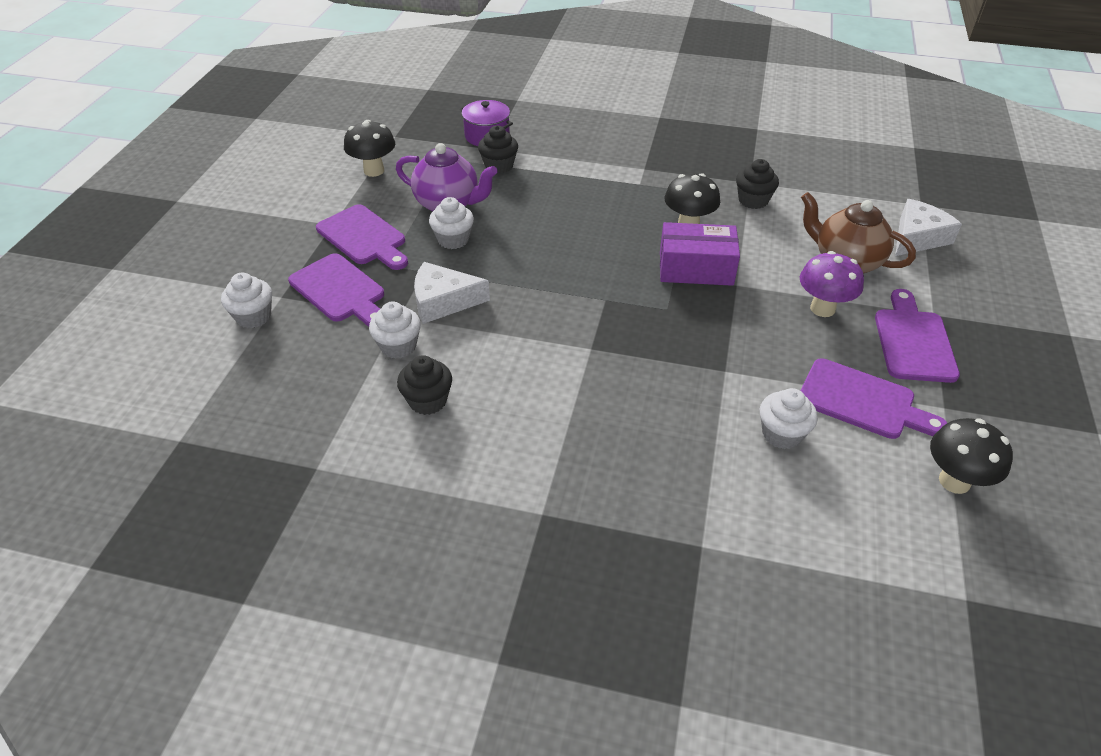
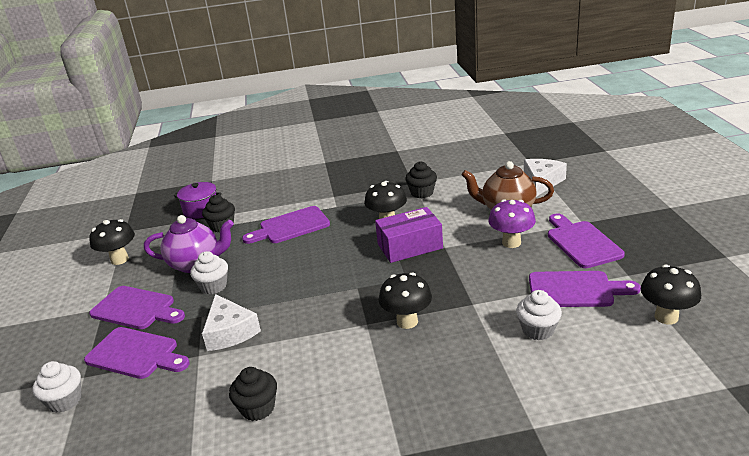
camera: 20 degrees left, 15 degrees down
white cupcake [369,301,421,359] -> none
white cheese [414,262,490,324] -> white cheese turned 90 degrees counterclockwise [202,294,261,351]
none -> purple cutting board [242,206,330,244]
none -> black mushroom [379,272,432,329]

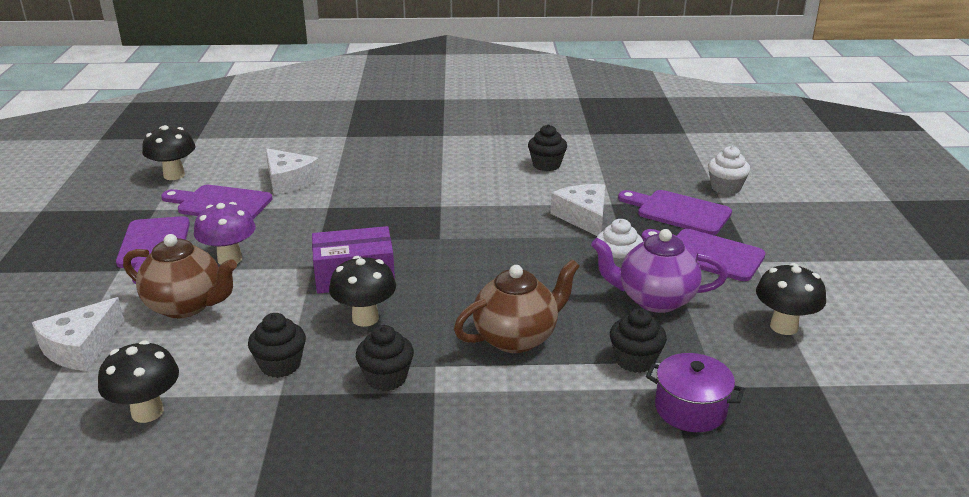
camera: 175 degrees left, 0 degrees up
purple cutting board [242,206,330,244] -> brown teapot [454,259,580,353]
black mushroom [379,272,432,329] -> black mushroom moved to [98,340,179,423]
white cupcake [516,290,562,340] -> white cheese [266,148,321,195]
none -> black cupcake [356,325,414,391]

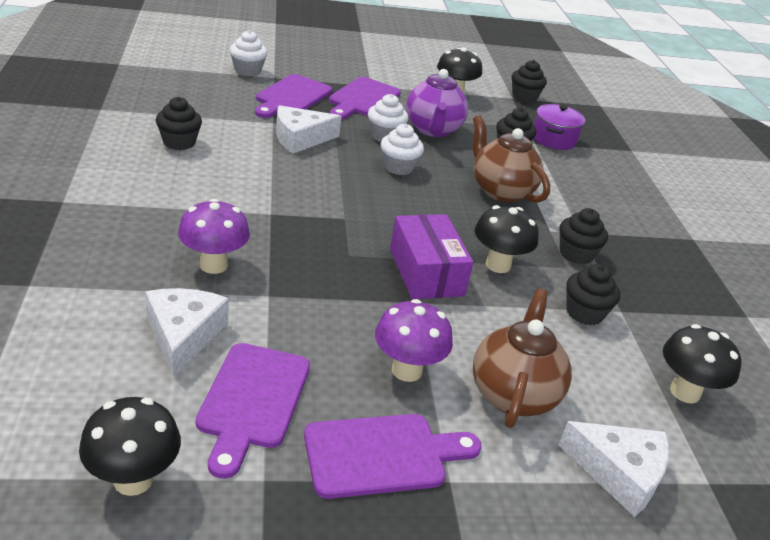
camera: 100 degrees left, 5 degrees up
white cheese [266,148,321,195] -> white cheese turned 45 degrees counterclockwise [145,288,229,378]
none -> purple mushroom [178,199,250,274]
none -> white cupcake [381,124,424,175]
none -> black cupcake [512,60,547,103]

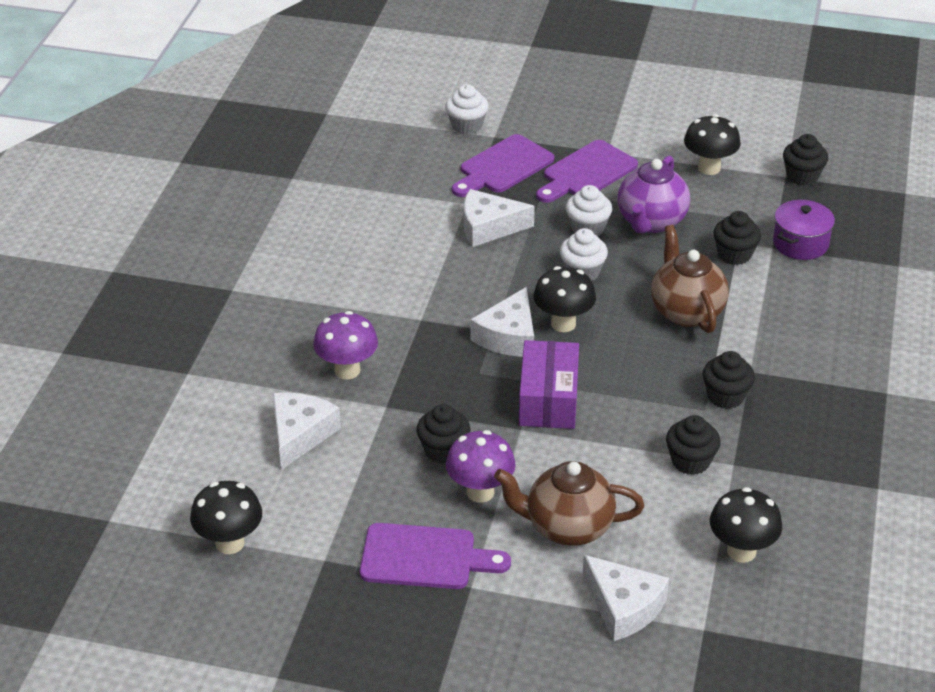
camera: 25 degrees right, 5 degrees up
black cupcake [156,97,202,150] -> black cupcake moved to [416,404,470,464]
purple cutting board [196,343,310,479] -> none
brown teapot [473,288,572,428] -> brown teapot turned 120 degrees counterclockwise [494,461,644,546]
black mushroom [475,205,539,273] -> black mushroom moved to [533,266,596,332]
none -> white cheese [471,287,534,357]

